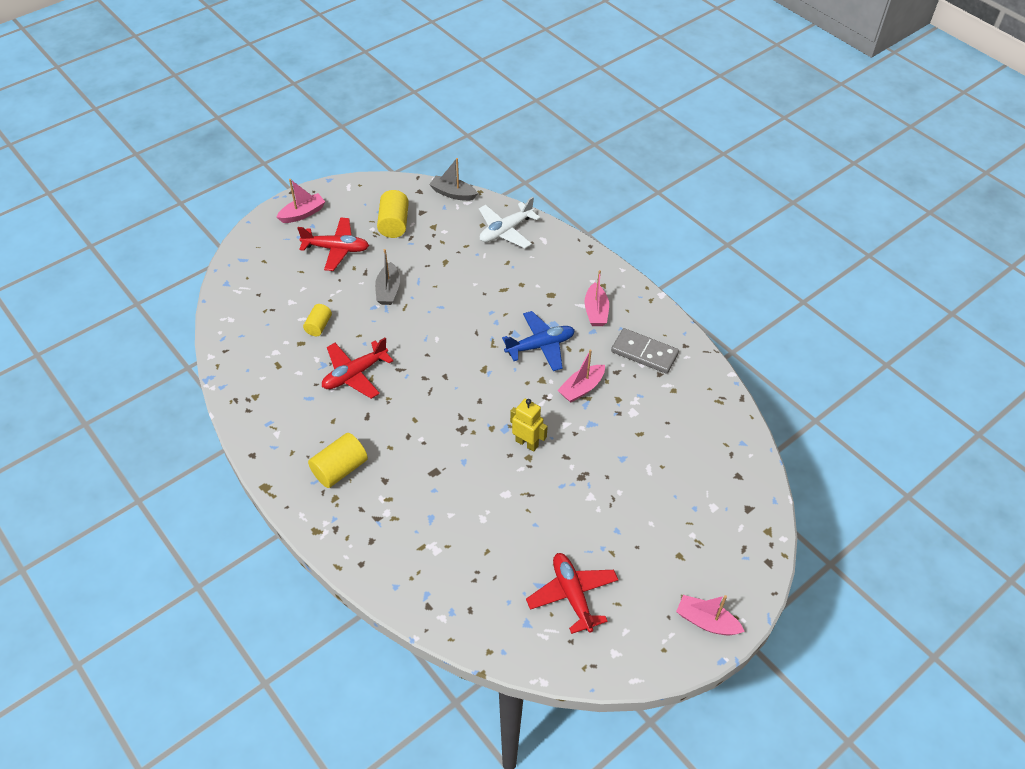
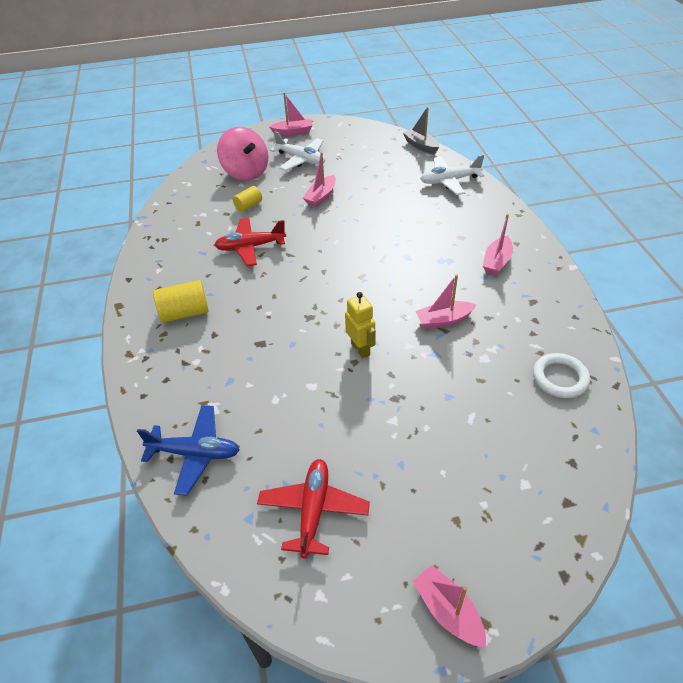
camera: 30 degrees right, 5 degrees down
red plane [297,217,369,271] -> white plane [270,131,325,171]
grey boat [375,249,400,305] -> pink boat [303,152,336,207]
yellow cylinder [377,190,409,238] -> none
blue plane [502,311,575,371] -> blue plane moved to [137,405,239,495]
grey domino [611,328,679,374] -> none
none -> pink spinning top [217,127,268,181]
none -> white ring [533,353,590,398]

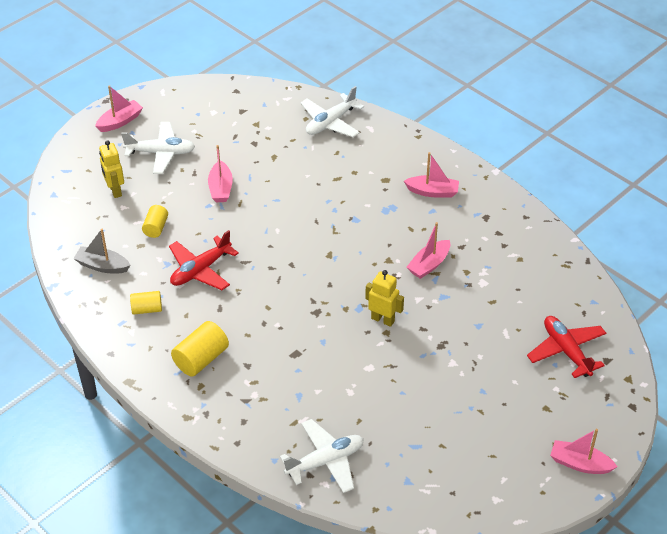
camera: 35 degrees left, 0 degrees up
blue plane [137,405,239,495] -> white plane [280,419,364,493]
pink spinning top [217,127,268,181] -> yellow robot [99,140,124,198]
red plane [257,459,370,559] -> red plane moved to [527,316,606,378]
grey boat [403,107,439,154] -> grey boat moved to [73,229,130,273]
pink boat [483,214,513,275] -> pink boat turned 75 degrees counterclockwise [404,152,459,198]
white ring [533,353,590,398] -> none
none -> yellow cylinder [130,291,162,315]

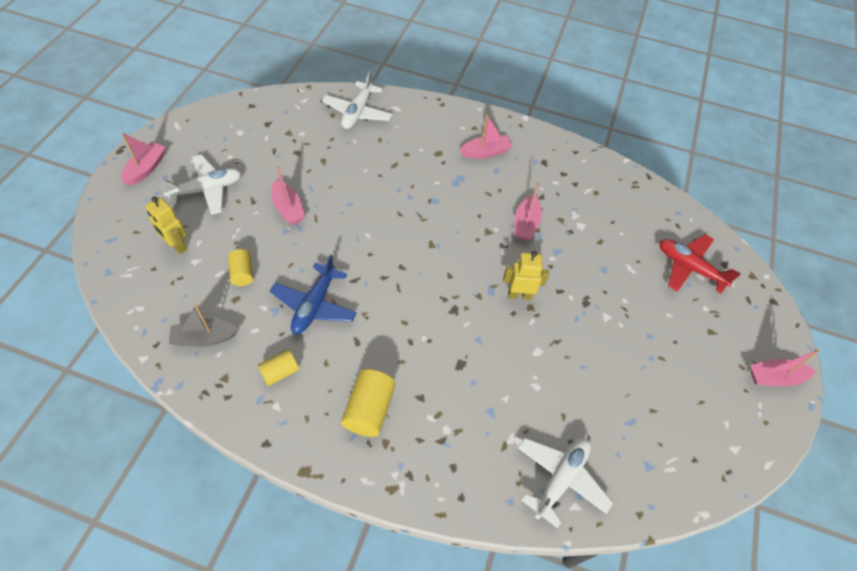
camera: 30 degrees left, 10 degrees up
red plane [169,230,239,290] -> blue plane [270,254,357,334]

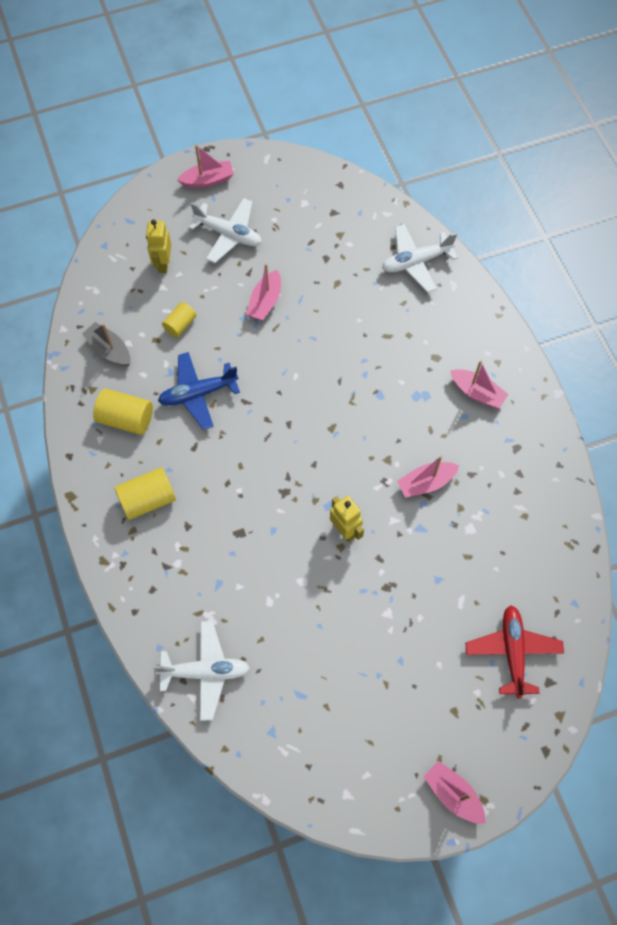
camera: 55 degrees right, 10 degrees up
yellow cylinder [258,349,299,386] -> yellow cylinder [93,389,153,435], size x1.59

